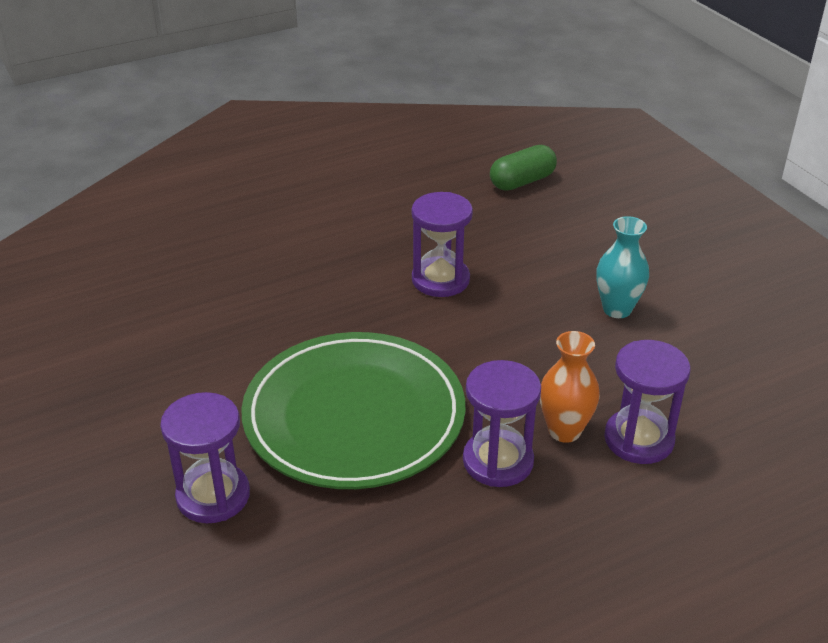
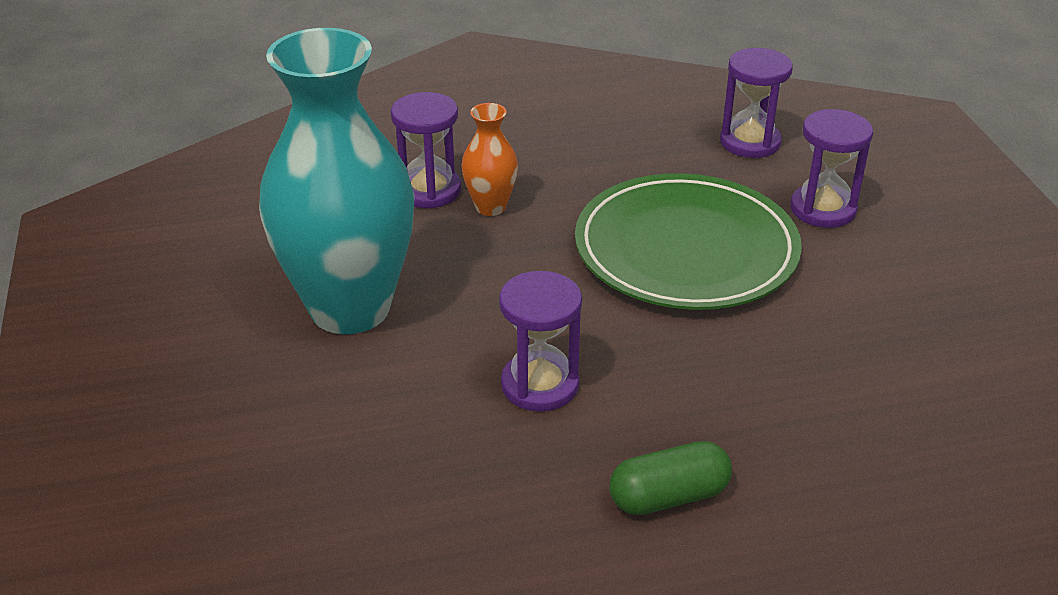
camera: 165 degrees left, 0 degrees up
purple hourglass [463,360,541,487] -> purple hourglass moved to [720,48,793,158]
green capsule [490,145,557,191] -> green capsule moved to [609,441,732,515]
turquoise vase [596,216,649,318] -> turquoise vase [259,28,415,334], size x2.34

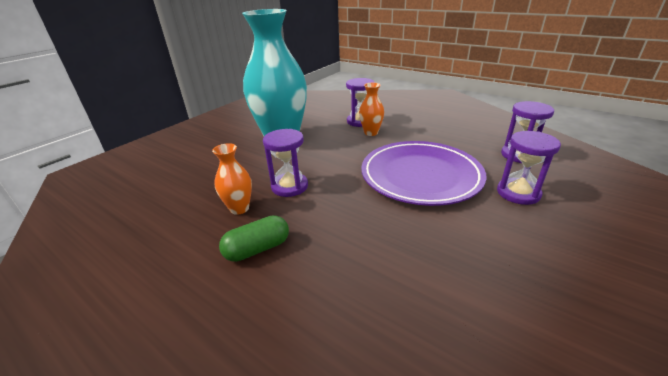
camera: 50 degrees right, 5 degrees down
green plate [575,173,802,310] -> purple plate [361,141,486,206]
green capsule [609,441,732,515] -> green capsule turned 60 degrees counterclockwise [219,215,289,262]
none -> orange vase [212,143,252,215]

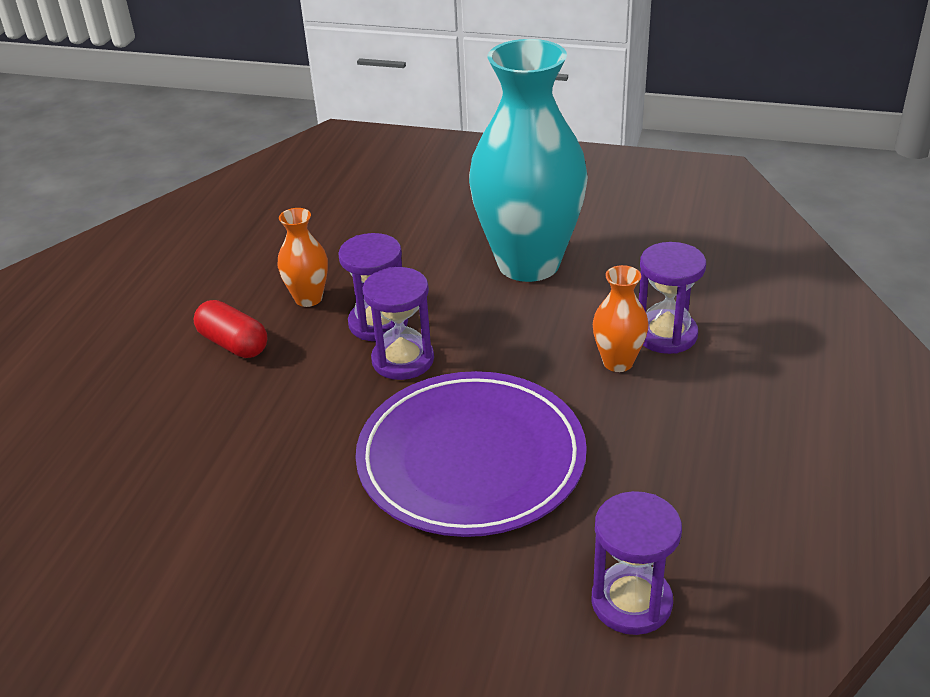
camera: 70 degrees right, 5 degrees up
green capsule [219,215,289,262] -> red capsule [194,300,267,358]
purple hourglass [497,131,561,205] -> purple hourglass moved to [362,267,434,380]

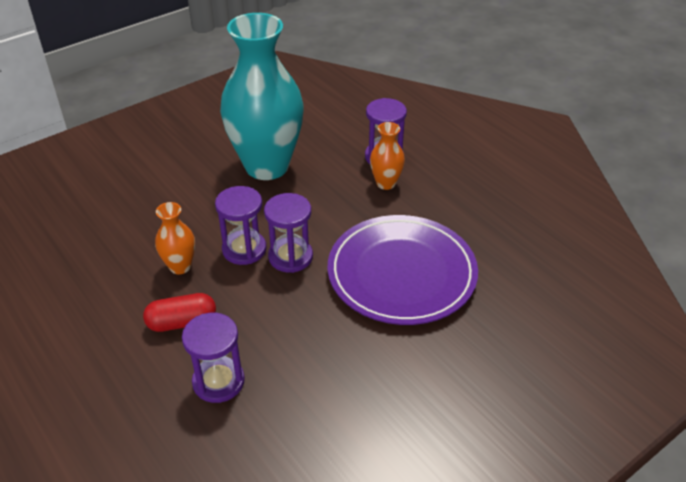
camera: 55 degrees left, 5 degrees up
purple hourglass [591,491,682,635] -> purple hourglass moved to [182,313,245,403]

